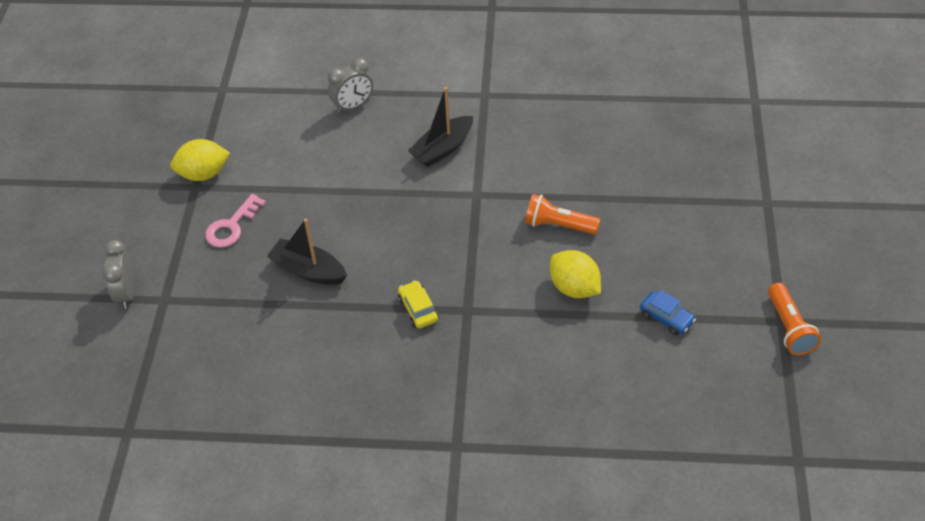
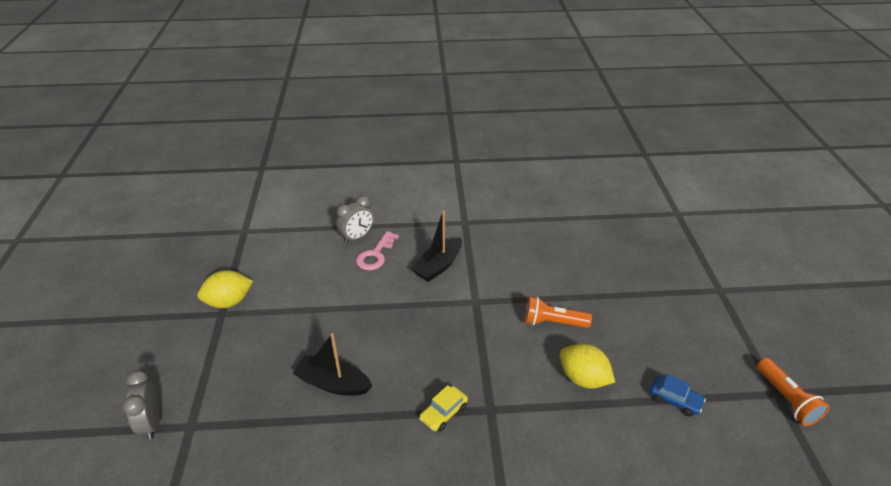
camera: 10 degrees left, 10 degrees down
pink key [205,194,266,248] -> pink key moved to [356,231,399,270]
yellow car [398,280,439,328] -> yellow car turned 105 degrees counterclockwise [419,385,468,432]

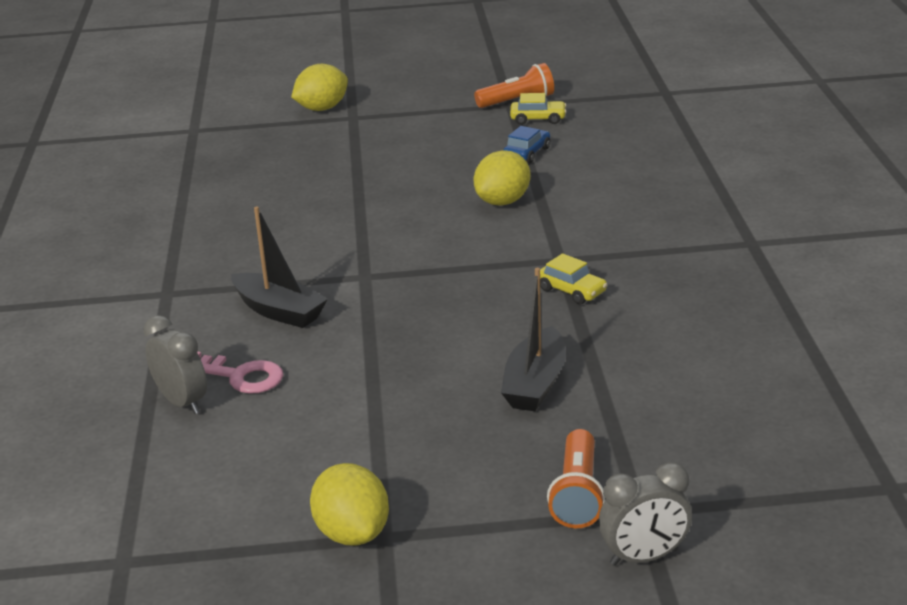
camera: 90 degrees left, 10 degrees down
orange flashlight [525,296,592,328] -> orange flashlight moved to [547,429,605,528]
none -> yellow lemon [291,64,348,111]
none -> yellow car [510,93,567,125]

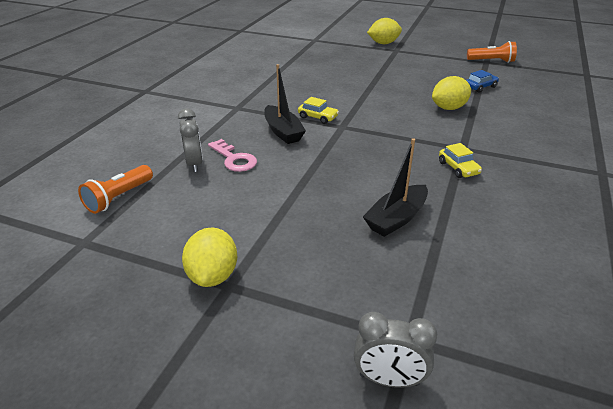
camera: 25 degrees right, 5 degrees up
yellow car [510,93,567,125] -> yellow car moved to [298,97,339,124]
orange flashlight [547,429,605,528] -> orange flashlight moved to [78,165,153,214]

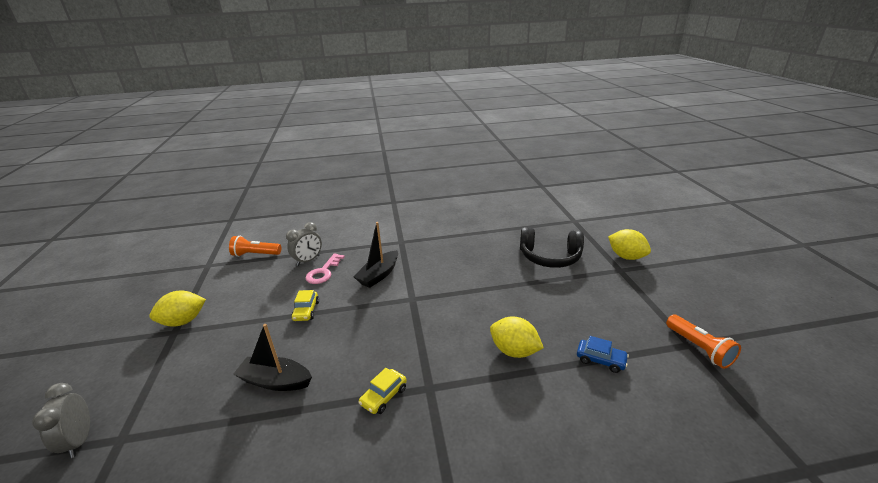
camera: 60 degrees right, 5 degrees down
yellow car [298,97,339,124] -> yellow car moved to [291,290,319,321]
none -> black headphones [520,227,584,268]

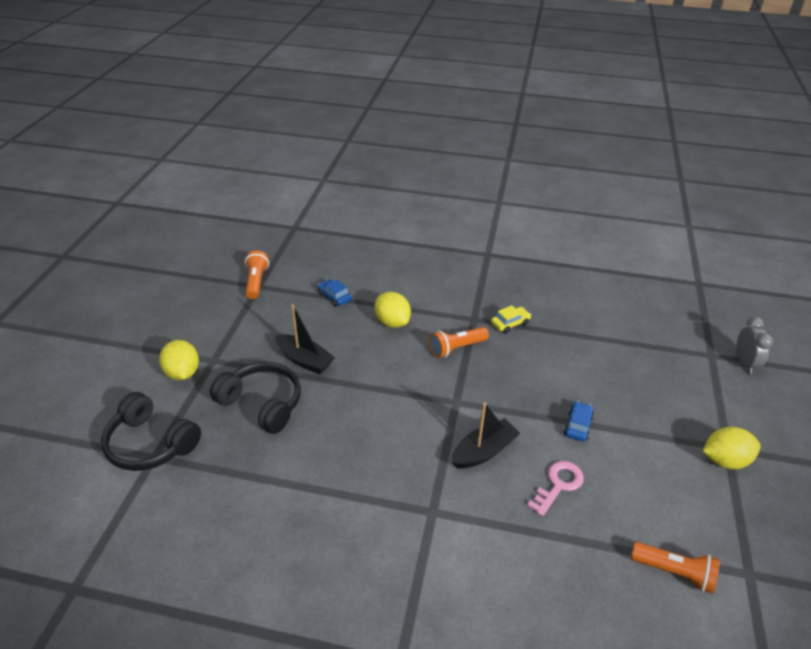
camera: 160 degrees left, 10 degrees up
black boat [233,324,312,391] -> black boat moved to [275,304,335,374]
grey clock [286,222,322,266] -> none
yellow car [291,290,319,321] -> blue car [564,401,594,441]
none -> black headphones [101,392,201,471]
none -> orange flashlight [429,327,489,358]

